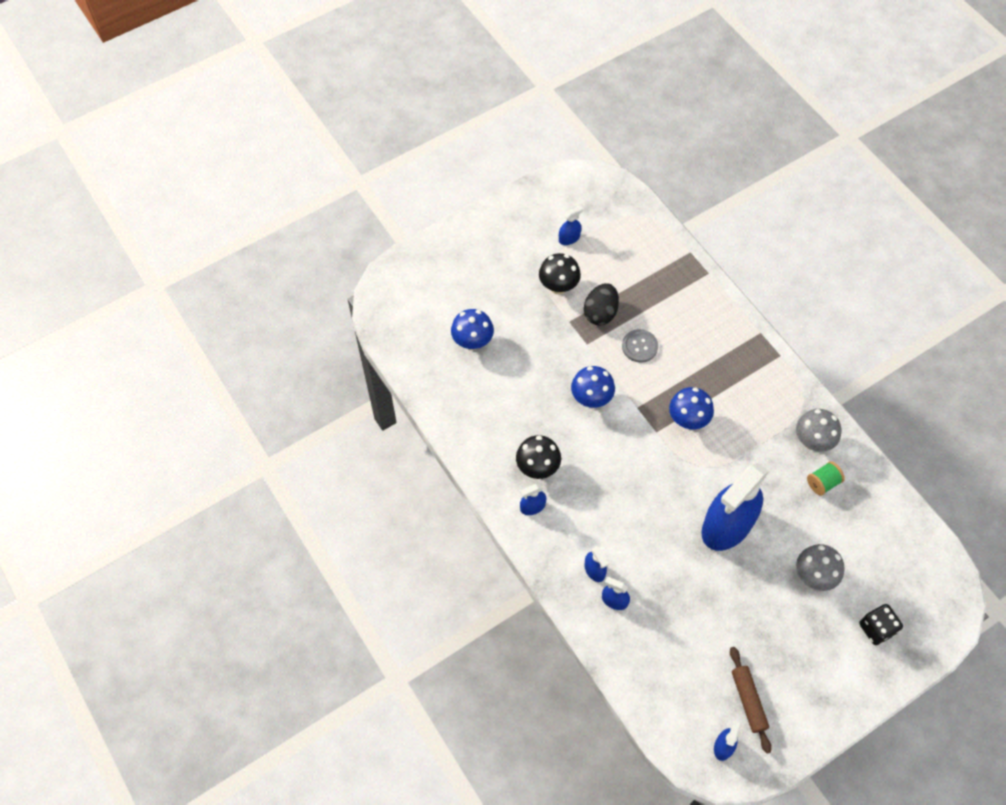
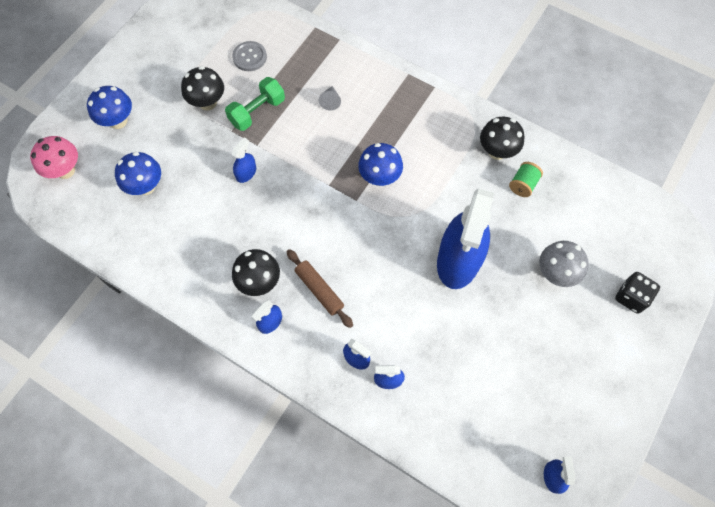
camera: 25 degrees left, 5 degrees up
blue spray bottle [559,205,583,245] -> blue spray bottle moved to [231,137,256,183]
blue mushroom [571,366,615,408] -> blue mushroom moved to [87,86,132,129]
black egg [584,283,619,325] -> green dumbbell [225,77,285,131]
grey button [622,329,658,363] -> grey button moved to [232,41,267,71]
brown rolling pin [730,647,772,753] -> brown rolling pin moved to [287,249,353,328]
grey mushroom [796,409,841,452] -> black mushroom [480,117,524,160]
none -> pink mushroom [30,136,78,179]
none -> grey cone [319,86,341,111]

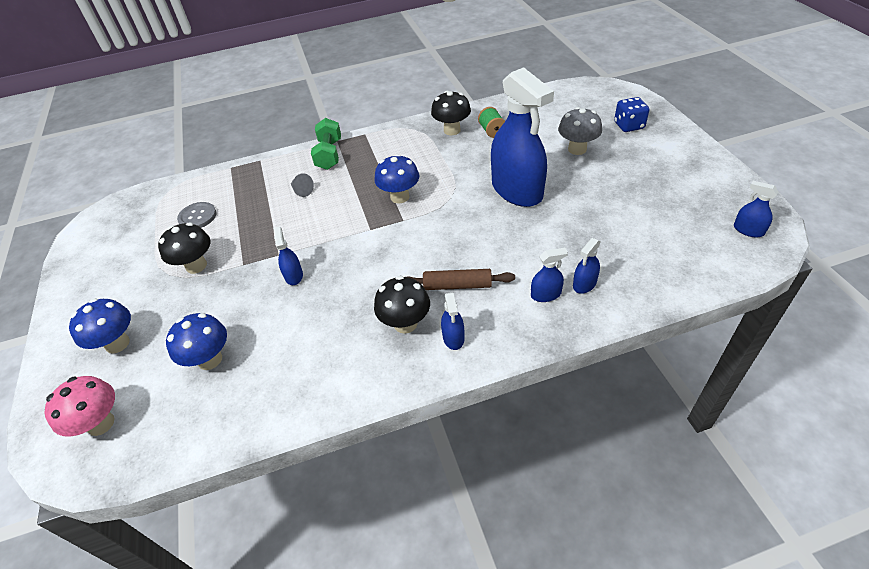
camera: 45 degrees left, 20 degrees down
green dumbbell [225,77,285,131] -> green dumbbell moved to [311,118,341,170]
black dice [615,272,660,314] -> blue dice [614,97,649,132]

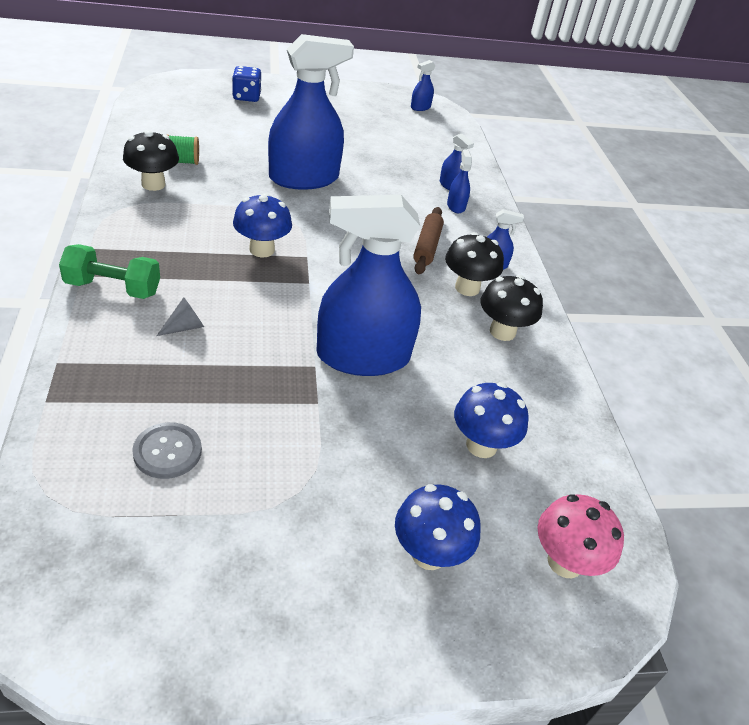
camera: 90 degrees left, 5 degrees down
black mushroom [158,222,211,274] -> black mushroom moved to [480,275,543,341]
blue spray bottle [274,226,303,285] -> blue spray bottle [317,195,421,376], size x2.45
grey mushroom [558,107,602,155] -> none

